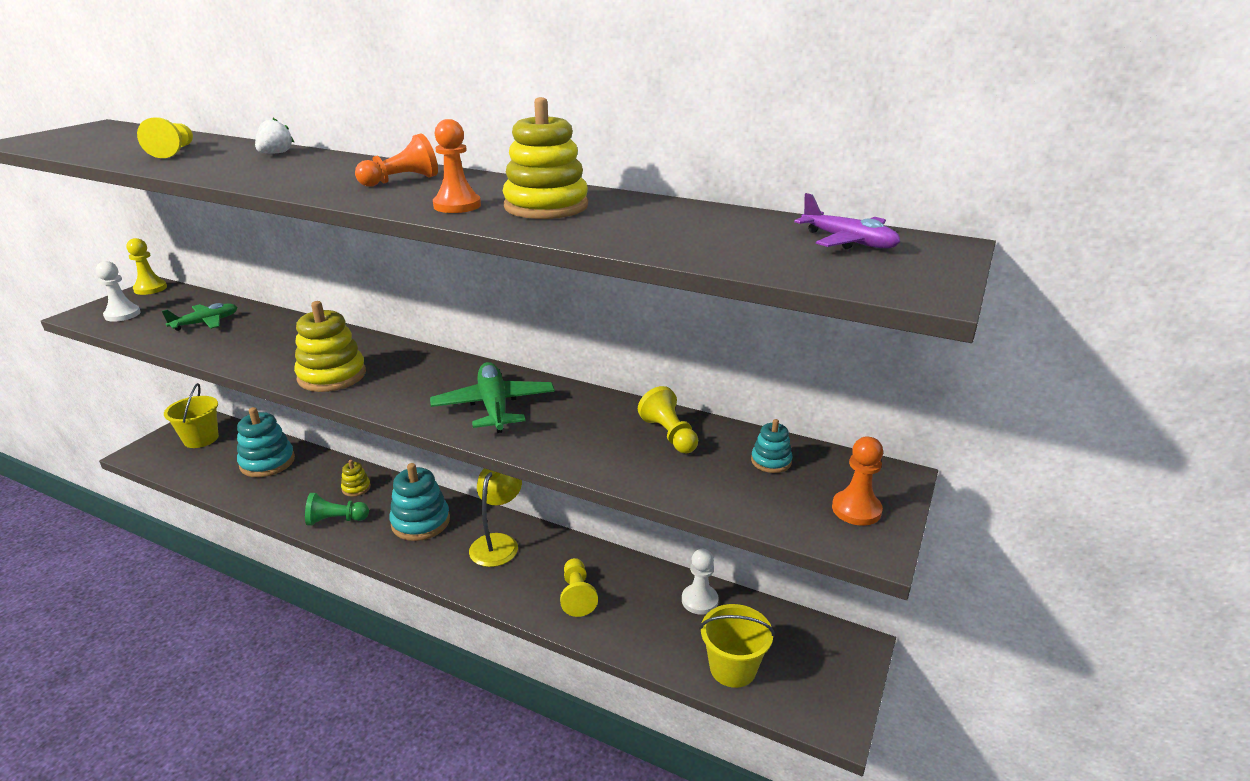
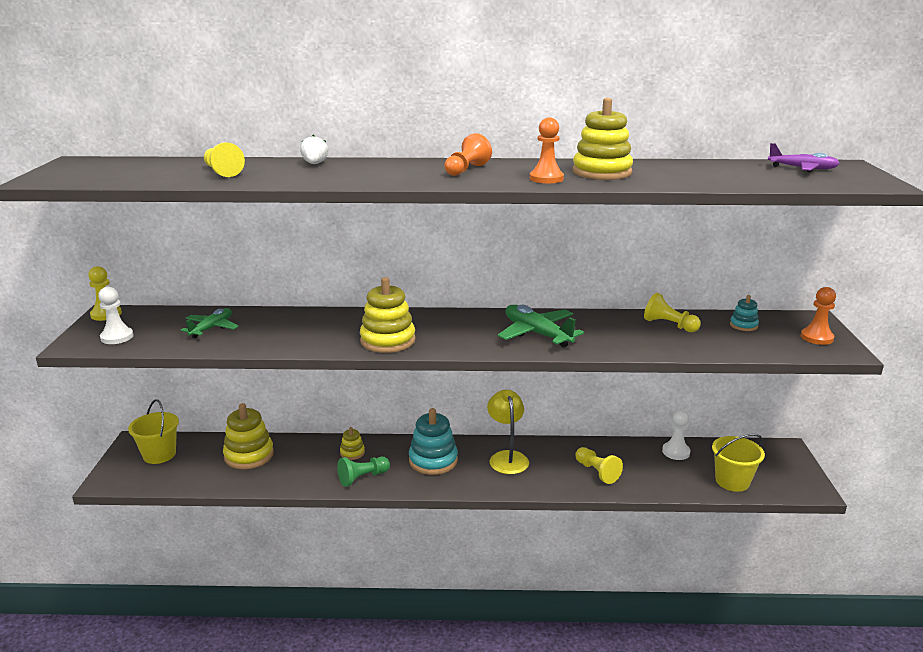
camera: 25 degrees left, 5 degrees down
turquoise stacking toy [237,407,295,477] -> yellow stacking toy [223,403,274,469]

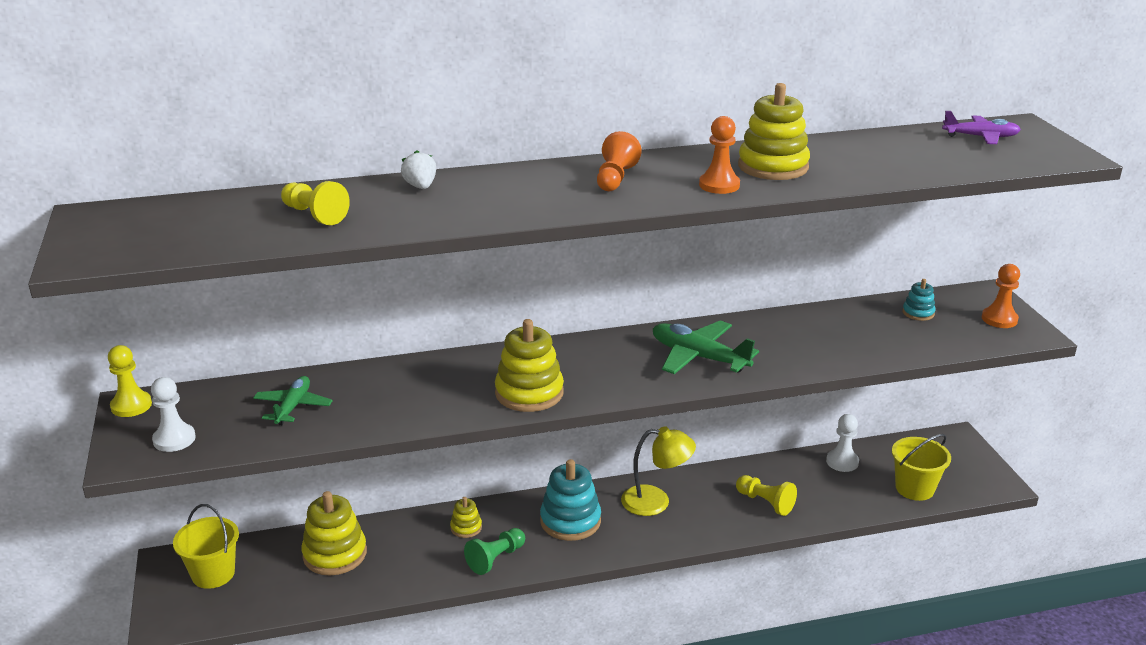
camera: 15 degrees left, 5 degrees up
yellow lamp [487,390,529,474] -> yellow lamp turned 120 degrees clockwise [621,426,696,516]
yellow pawn [644,293,701,332] -> none

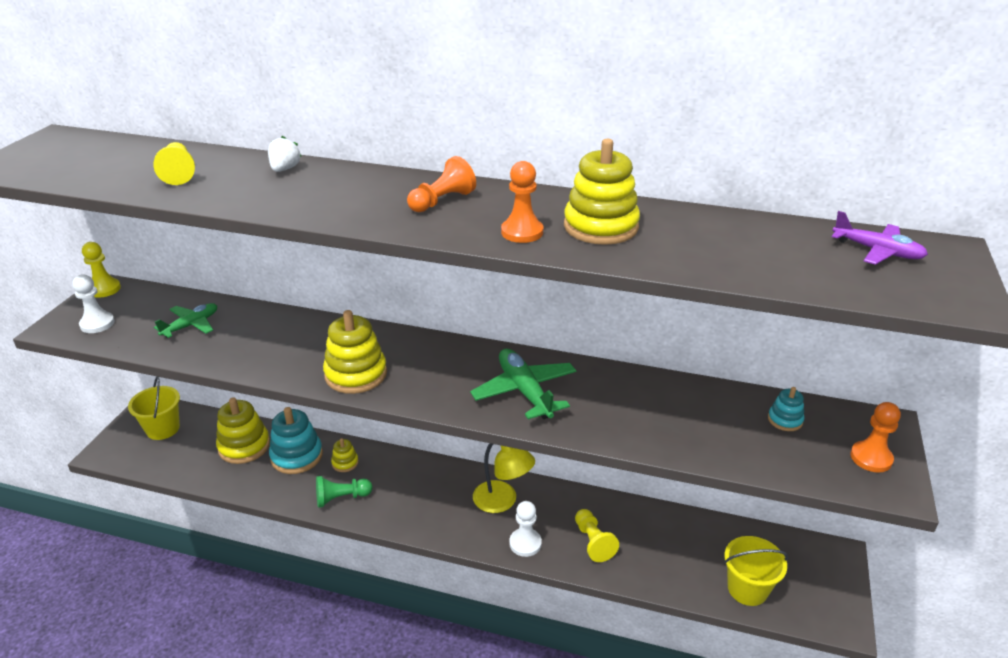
camera: 30 degrees right, 5 degrees up
turquoise stacking toy [540,459,601,541] -> turquoise stacking toy moved to [269,407,323,474]
white pawn [826,414,859,472] -> white pawn moved to [509,501,542,557]

